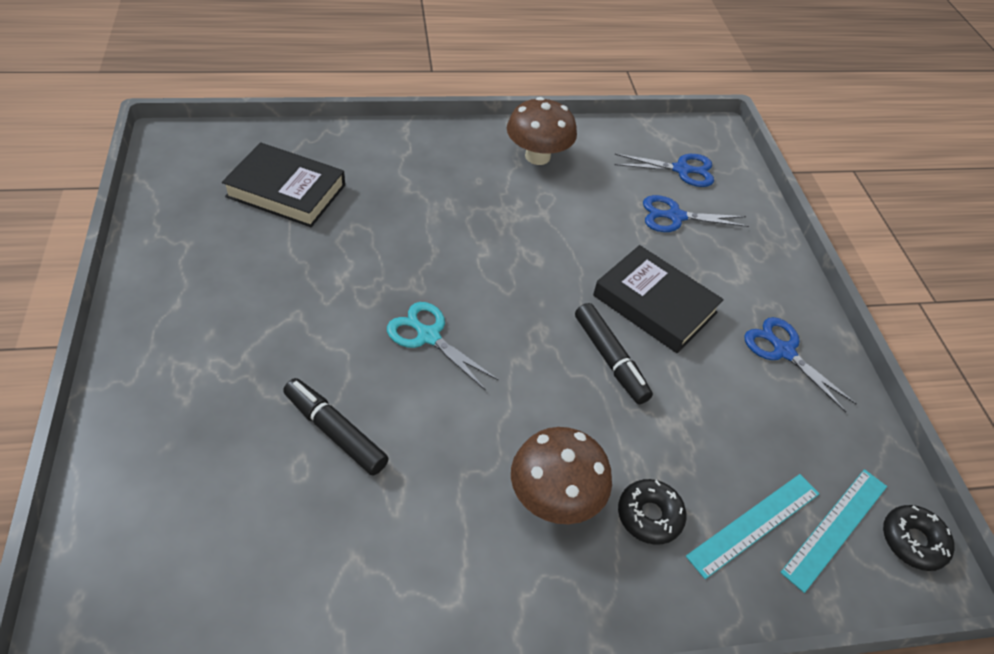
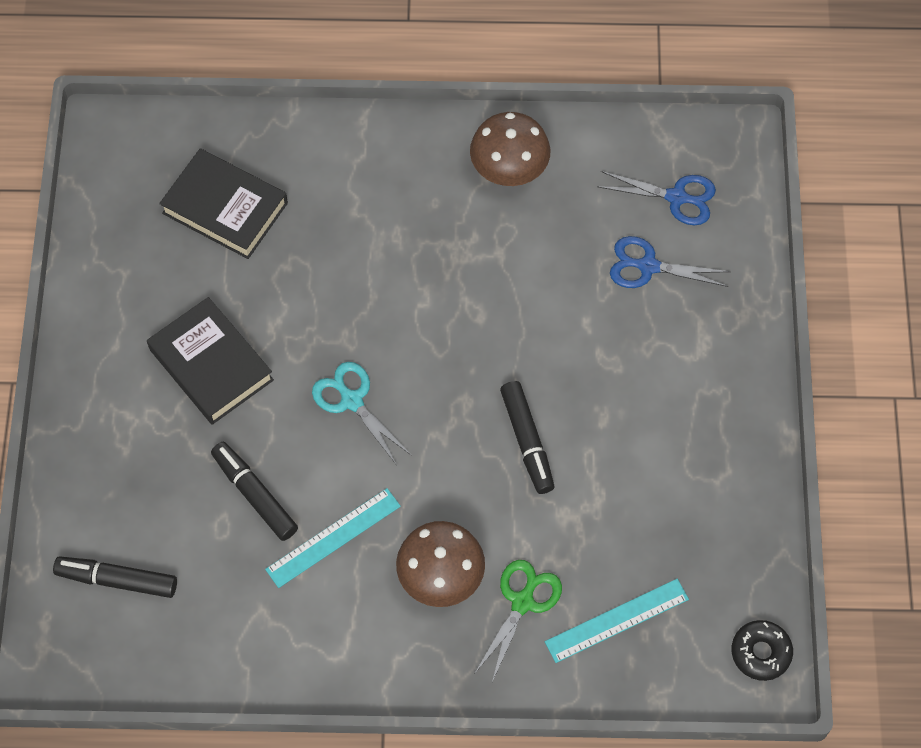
camera: 15 degrees right, 15 degrees up
black book [593,245,724,353] -> black book moved to [147,297,274,425]
black donut [618,479,686,545] -> green scissors [475,560,562,682]
blue scissors [744,317,857,412] -> none
turquoise ruler [780,469,887,593] -> turquoise ruler moved to [265,488,401,588]
none -> black marker [53,556,177,598]

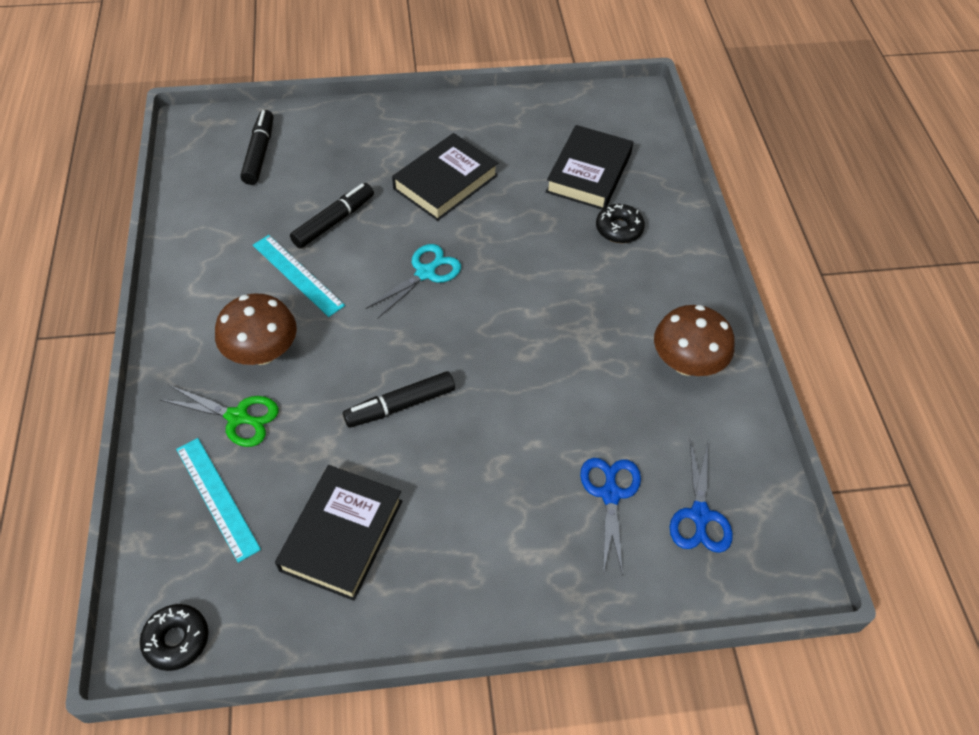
camera: 80 degrees right, 10 degrees down
none -> black book [275,465,402,601]
none -> black donut [596,204,645,243]

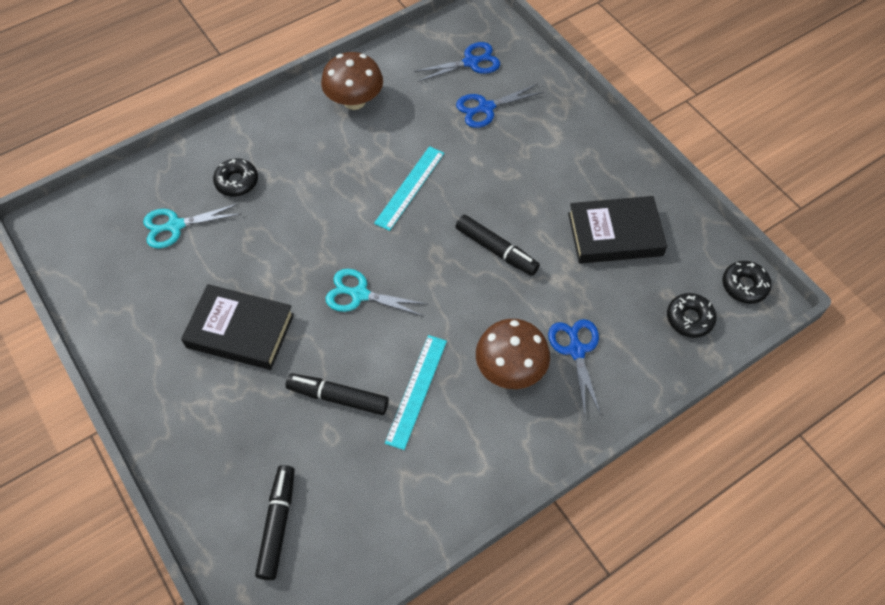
camera: 115 degrees left, 5 degrees up
green scissors [161,385,279,447] -> blue scissors [548,319,601,415]
turquoise ruler [176,438,261,563] -> turquoise ruler moved to [374,146,444,231]
black marker [240,110,274,185] -> black marker turned 120 degrees clockwise [255,465,295,580]
black book [546,125,633,210] -> turquoise scissors [143,203,241,249]
none -> black donut [667,293,716,338]

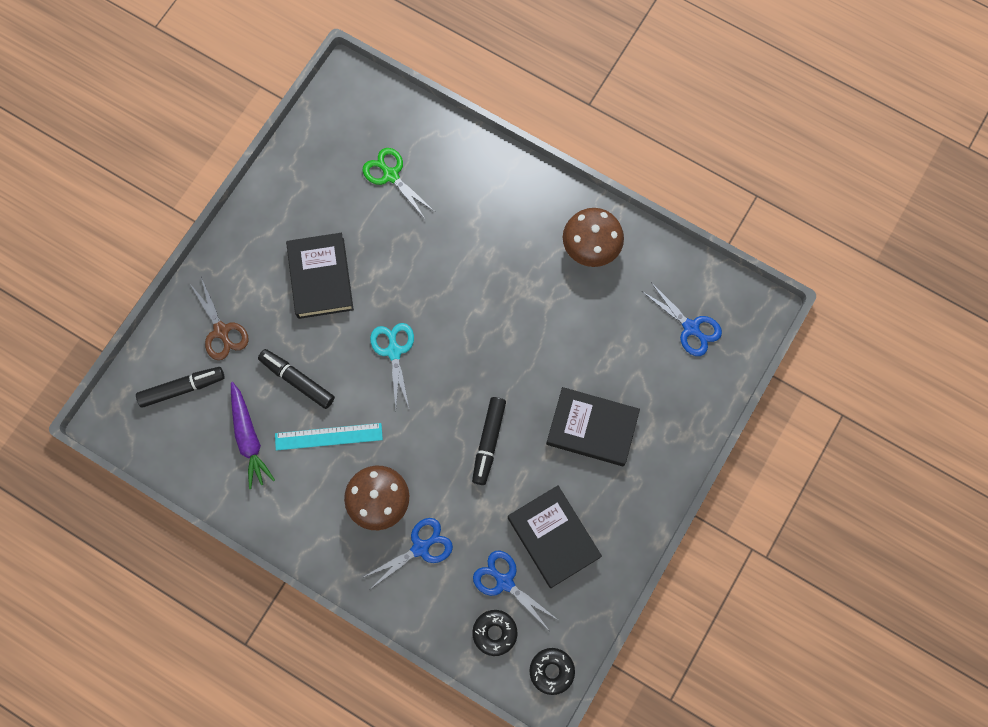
camera: 65 degrees right, 15 degrees up
turquoise scissors [143,203,241,249] -> green scissors [363,148,435,219]
black donut [213,158,258,197] -> none
black marker [286,373,389,415] -> black marker turned 45 degrees counterclockwise [258,349,335,409]
turquoise ruler [374,146,444,231] -> none
blue scissors [456,84,544,128] -> blue scissors moved to [473,551,558,630]
none -> brown scissors [190,277,249,360]
none -> purple carrot [231,382,275,489]
none -> black book [546,387,640,467]

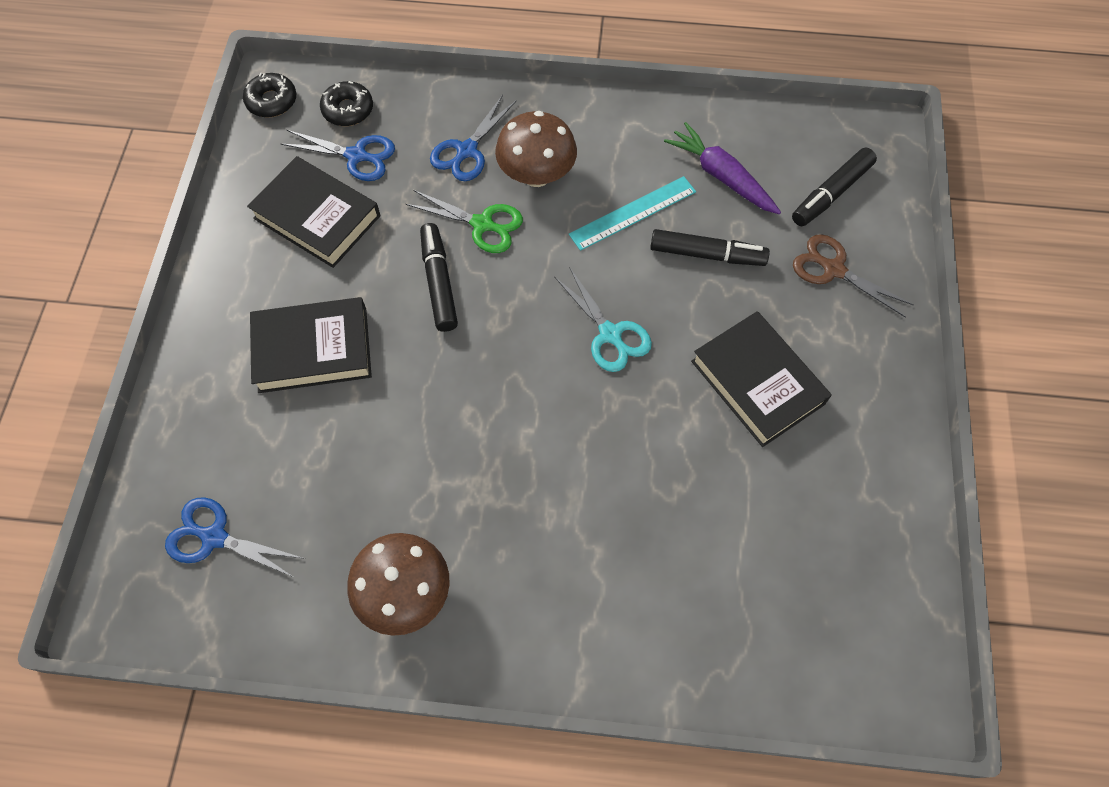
camera: 155 degrees right, 10 degrees down
green scissors [363,148,435,219] -> green scissors moved to [406,190,523,253]

